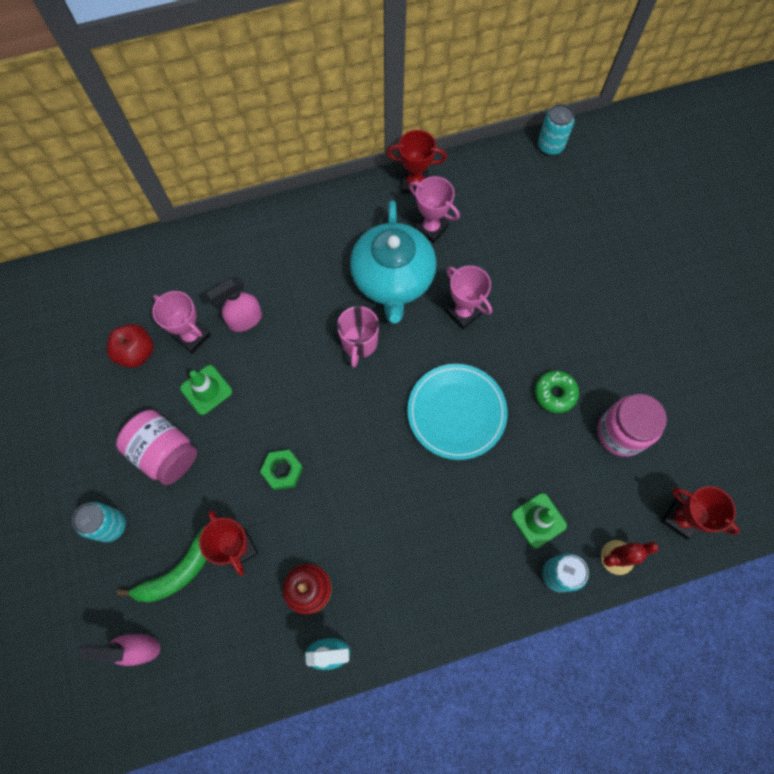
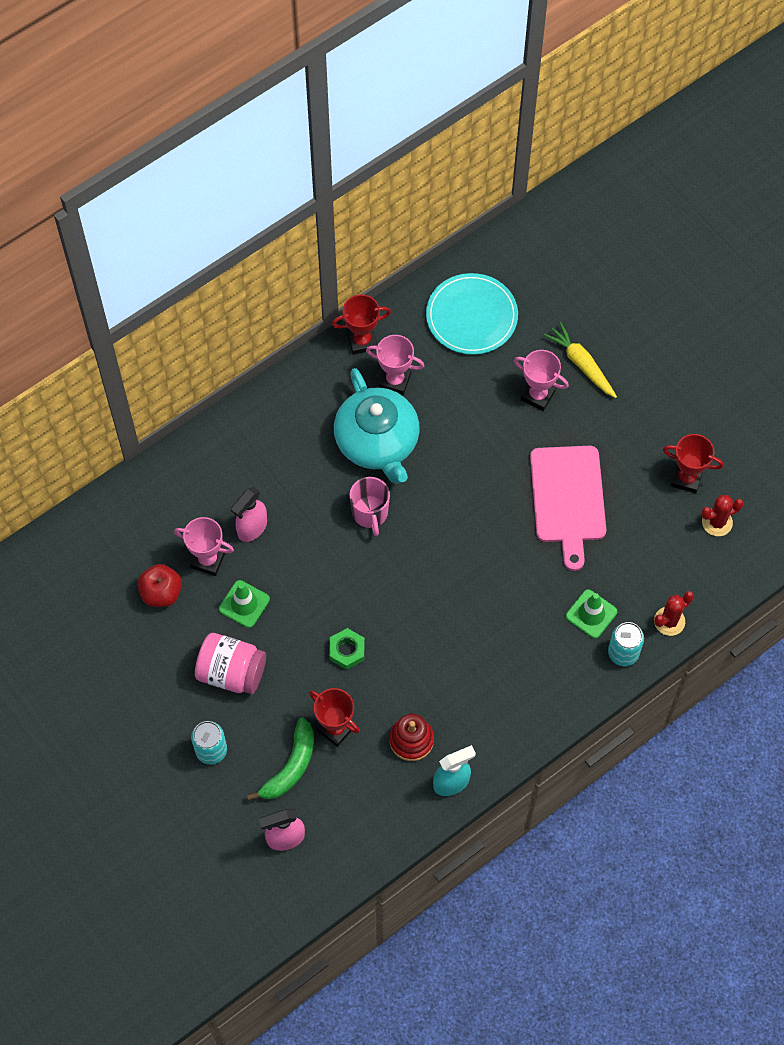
camera: 20 degrees left, 5 degrees down
turquoise plate [407,364,508,460] -> turquoise plate moved to [426,273,518,355]
pink trophy [445,266,492,329] -> pink trophy moved to [514,350,569,411]
green donut [535,371,579,413] -> pink cutting board [530,446,606,571]
turquoise can [538,104,574,155] -> none
pink jar [597,394,667,457] -> none
red trophy [661,486,740,539] -> red trophy moved to [663,434,724,493]
none -> yellow carrot [544,322,617,398]
none -> red cactus [701,495,744,536]

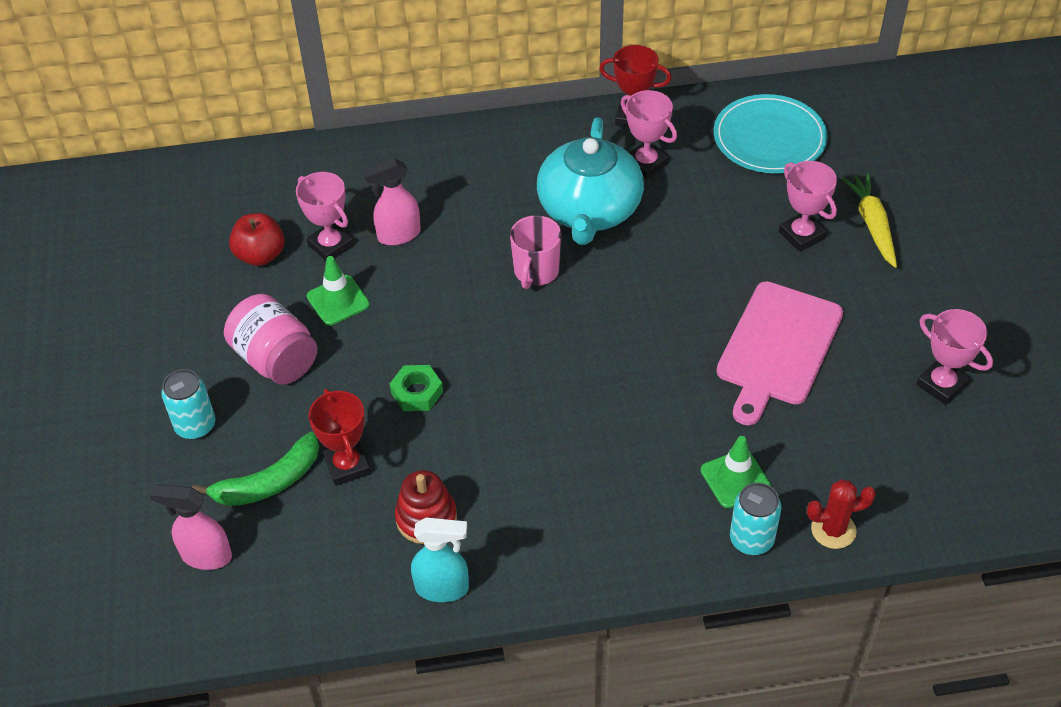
camera: 30 degrees right, 15 degrees down
red trophy [663,434,724,493] -> pink trophy [917,309,993,405]
red cactus [701,495,744,536] -> none

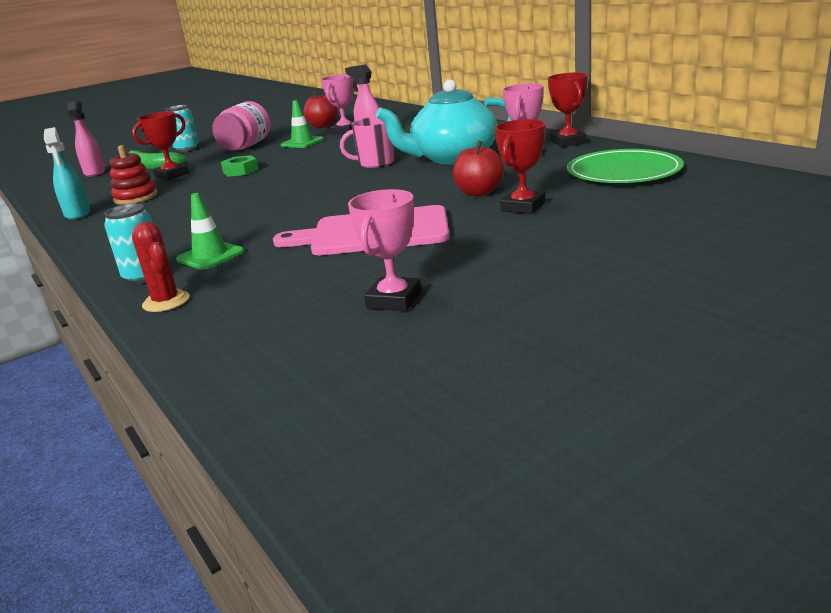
camera: 65 degrees right, 25 degrees down
turquoise plate [714,94,828,173] -> green plate [567,149,684,183]
pink trophy [779,161,837,252] -> red trophy [495,119,546,214]
yellow carrot [842,174,897,268] -> none
none -> red apple [453,140,504,196]

